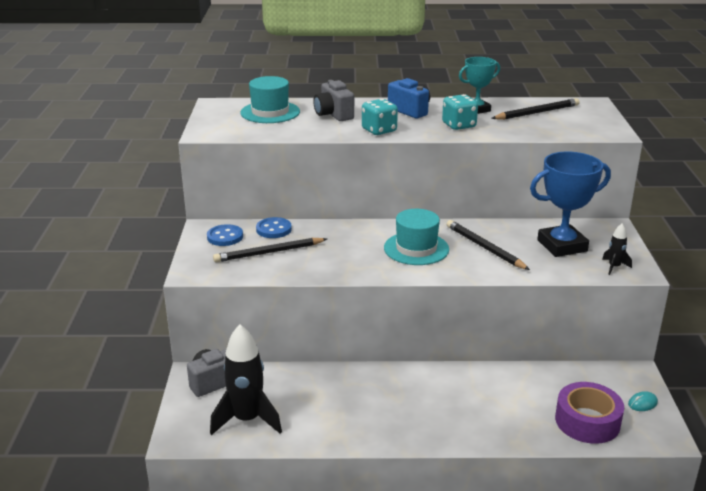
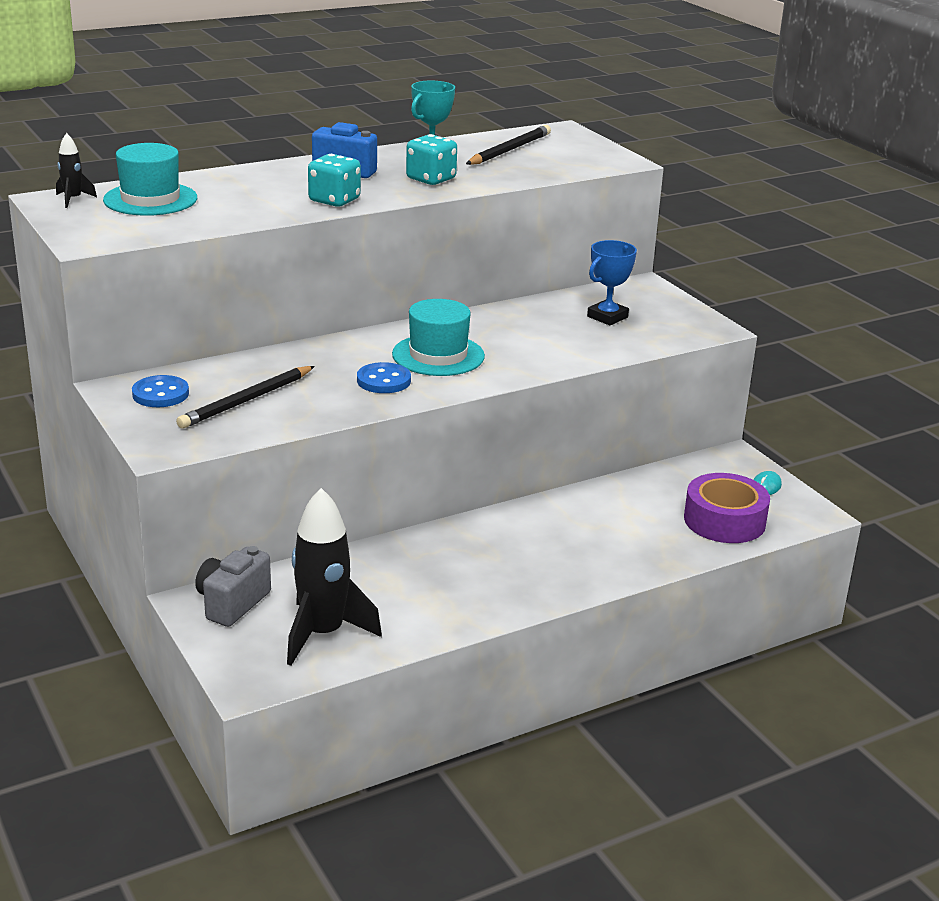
camera: 30 degrees left, 0 degrees up
blue button [256,217,292,238] -> blue button moved to [357,362,411,393]
grey camera [313,80,354,121] -> none
black pencil [447,220,530,270] -> none
blue trophy [530,152,611,257] -> blue trophy [587,240,637,325], size x0.61
black rocket [602,224,632,275] -> black rocket moved to [56,133,97,208]

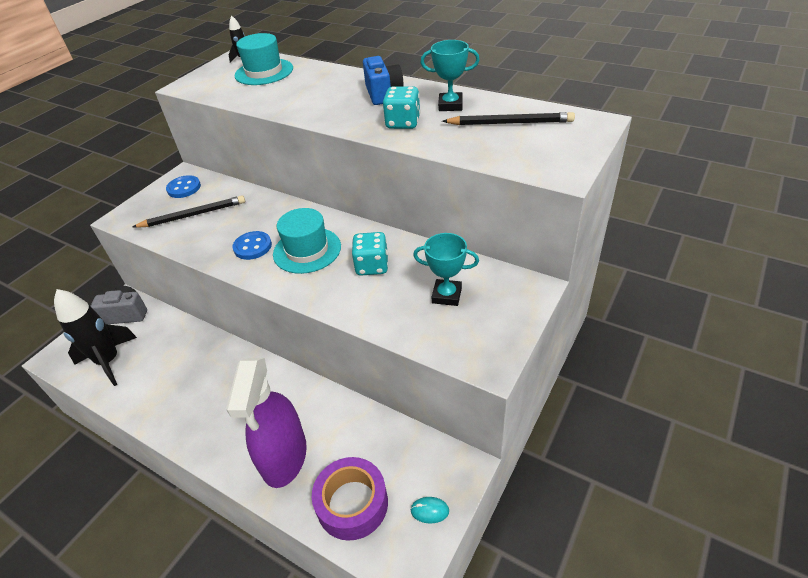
camera: 65 degrees right, 15 degrees up
black pencil [176,366,315,429] -> black pencil turned 150 degrees clockwise [133,195,245,228]
turquoise dice [308,154,361,207] -> turquoise dice moved to [352,232,388,275]
blue trophy [587,240,637,325] -> turquoise trophy [413,233,479,306]
none -> purple spray bottle [226,358,307,488]

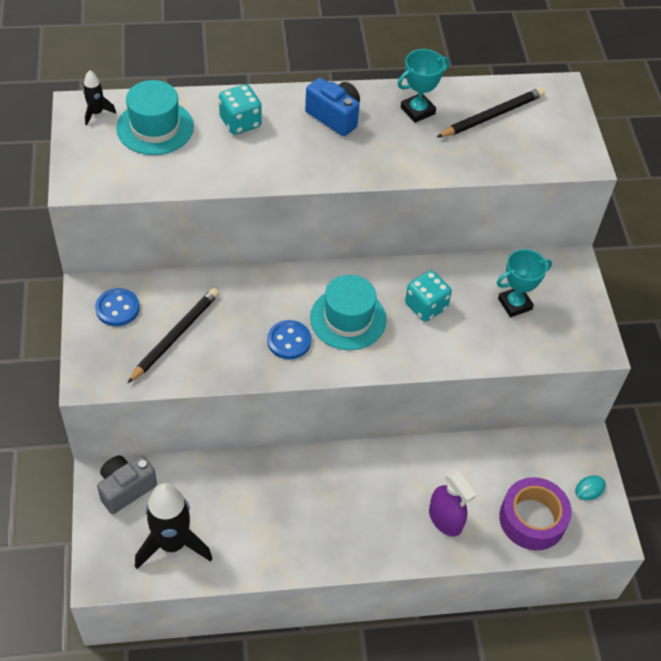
camera: 45 degrees left, 10 degrees up
purple spray bottle [226,358,307,488] -> purple spray bottle [429,469,477,537], size x0.61
turquoise dice [383,87,420,129] -> turquoise dice moved to [219,84,262,135]

